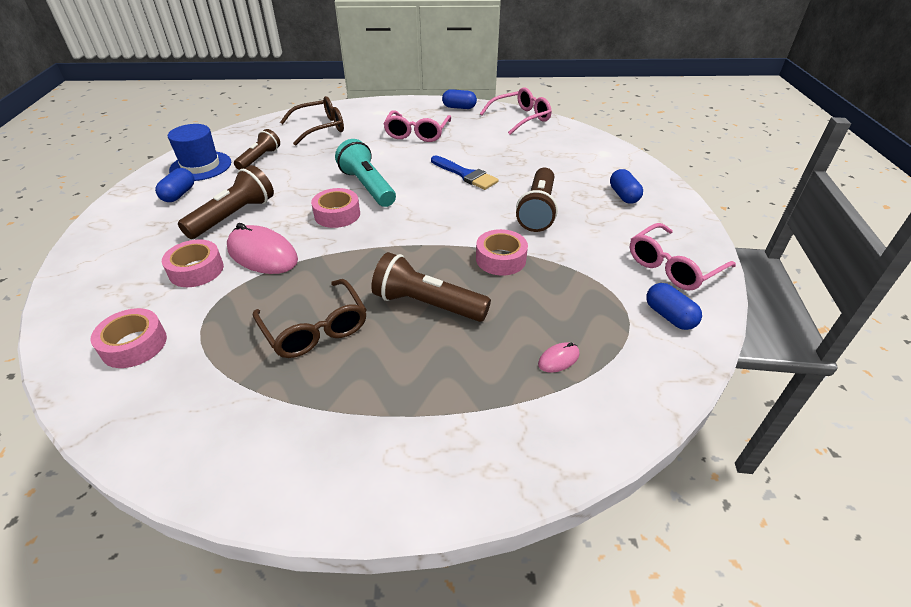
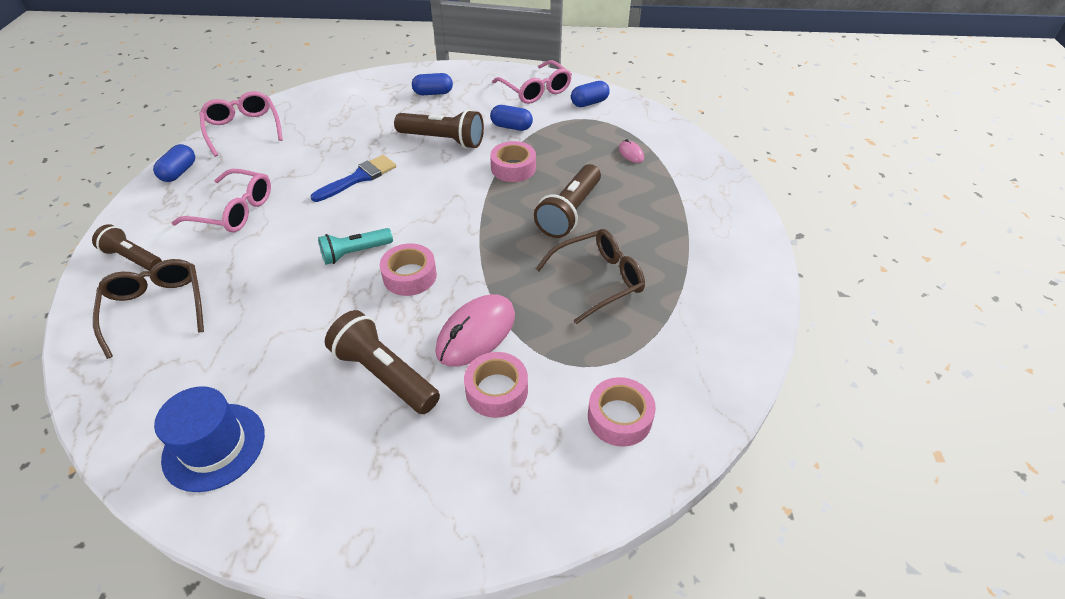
camera: 85 degrees left, 5 degrees up
blue capsule [155,168,195,202] -> blue capsule moved to [490,105,533,131]
brown flashlight [234,129,280,170] -> brown flashlight moved to [92,224,162,271]
turquoise flashlight [335,139,396,207] -> turquoise flashlight [318,228,393,265], size x0.66

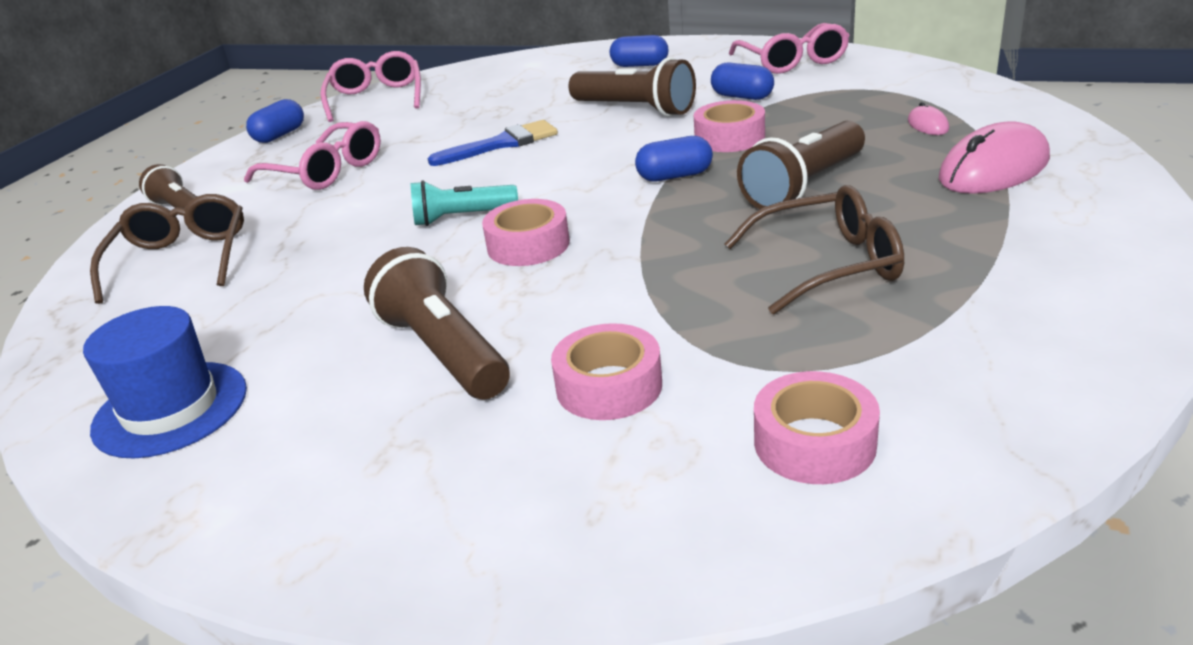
camera: 20 degrees right, 15 degrees down
pink mouse [435,294,515,366] -> pink mouse moved to [939,121,1050,194]
blue capsule [571,81,610,107] -> blue capsule moved to [635,136,713,182]

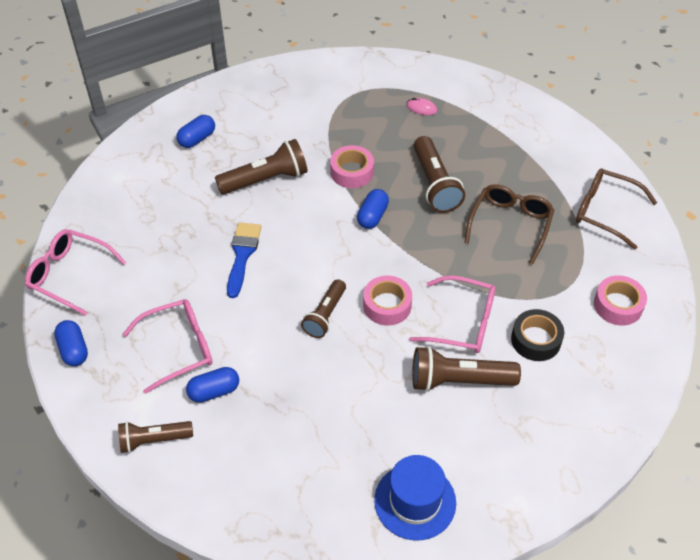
camera: 60 degrees left, 20 degrees up
brown glasses [90,194,244,304] -> brown glasses moved to [576,169,657,250]
turquoise flashlight [411,180,518,226] -> brown flashlight [301,279,346,338]
pink tape [551,323,662,420] -> black tape [511,309,564,361]
blue capsule [711,63,774,100] -> blue capsule moved to [186,367,239,403]
pink glasses [729,23,850,74] -> pink glasses moved to [409,275,496,353]
pink mouse [939,121,1050,194] -> none

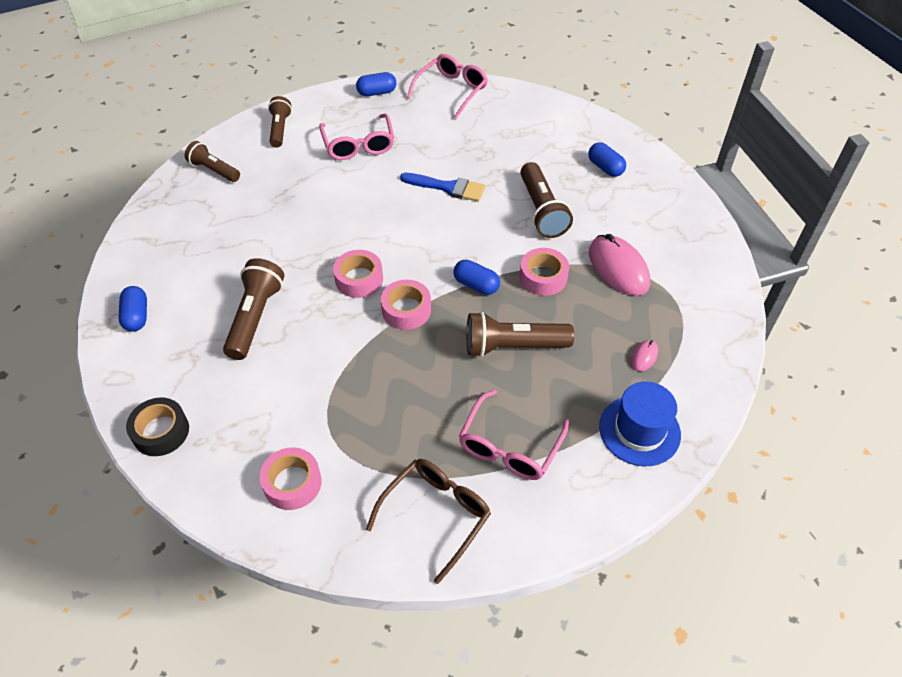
camera: 100 degrees right, 0 degrees up
blue capsule [186,367,239,403] -> blue capsule moved to [119,286,147,332]
brown flashlight [301,279,346,338] -> brown flashlight moved to [185,141,240,182]
blue hat [374,455,456,540] -> blue hat moved to [599,381,681,466]
pink glasses [409,275,496,353] -> pink glasses moved to [459,390,569,480]
brown glasses [464,184,554,265] -> none
black tape [511,309,564,361] -> black tape moved to [126,398,189,456]
none -> pink tape [381,280,431,330]
none -> pink mouse [589,234,650,296]

